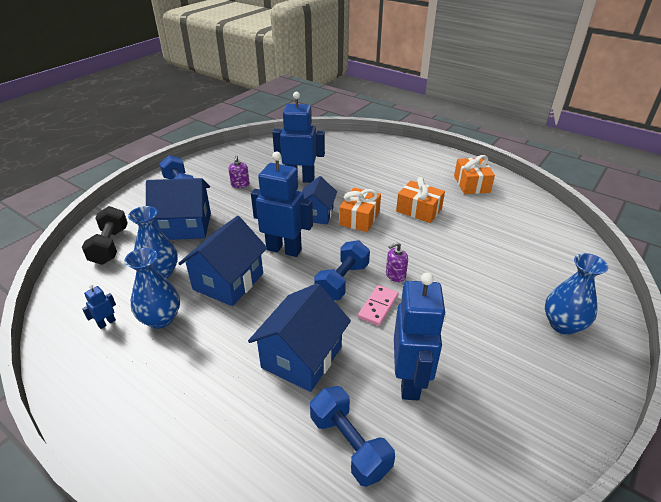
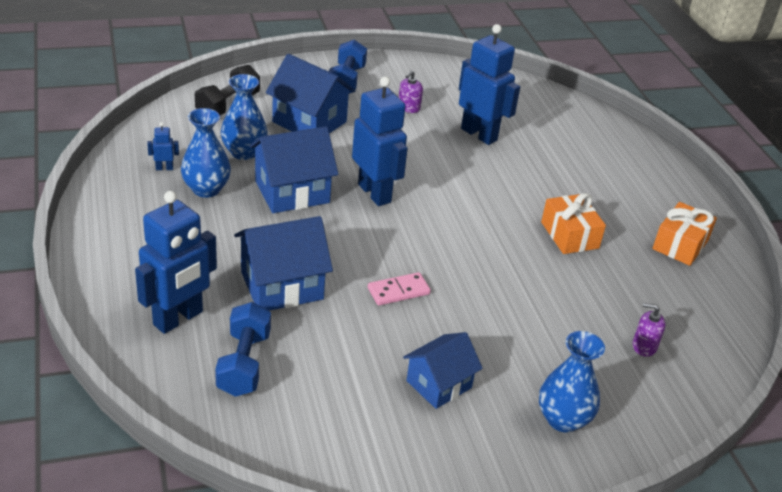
camera: 35 degrees right, 0 degrees up
blue house [302,176,337,224] -> blue house moved to [403,332,483,409]
blue dumbbell [314,240,370,300] -> none
orange gift [339,188,381,232] -> none
purple soap dispenser [386,242,408,282] -> purple soap dispenser moved to [633,303,665,357]
blue robot [394,273,446,400] -> blue robot moved to [135,191,217,334]

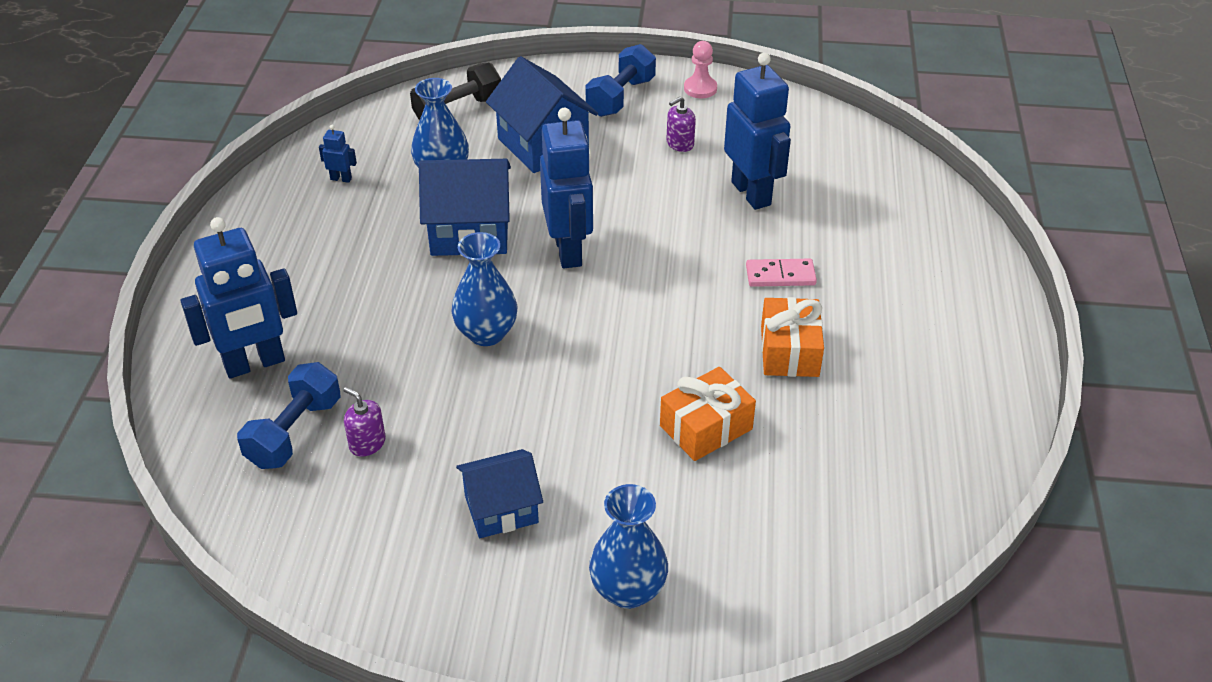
camera: 25 degrees right, 5 degrees up
blue vase [181,108,231,198] -> blue vase moved to [451,232,517,346]
blue house [234,216,333,311] -> none
pink domino [368,272,431,305] -> pink domino moved to [746,259,817,287]
purple soap dispenser [633,303,665,357] -> purple soap dispenser moved to [343,387,386,457]
orange gift [653,202,717,266] -> orange gift moved to [660,367,756,461]
none -> pink pawn [684,41,717,98]

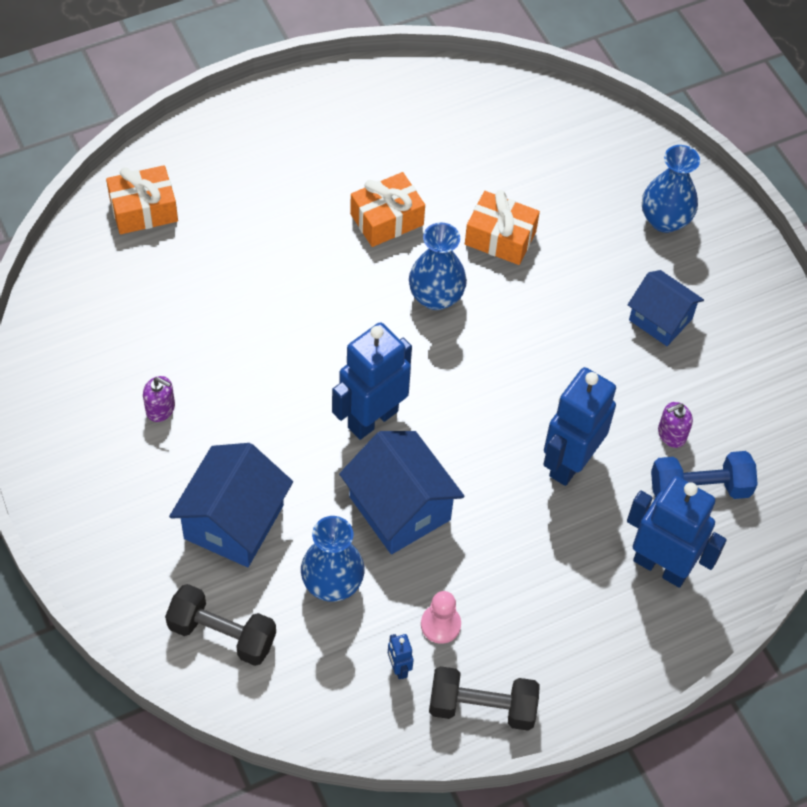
camera: 125 degrees left, 15 degrees up
purple soap dispenser [343,387,386,457] -> purple soap dispenser turned 60 degrees clockwise [658,402,693,448]
blue vase [451,232,517,346] -> blue vase moved to [409,222,467,310]
blue dumbbell [585,44,656,117] -> none
pink pawn [684,41,717,98] -> pink pawn moved to [421,591,461,644]
blue robot [724,52,791,210] -> blue robot moved to [543,367,616,486]
pink domino [746,259,817,287] -> none
none -> orange gift [106,165,178,234]
none -> black dumbbell [429,666,540,731]

